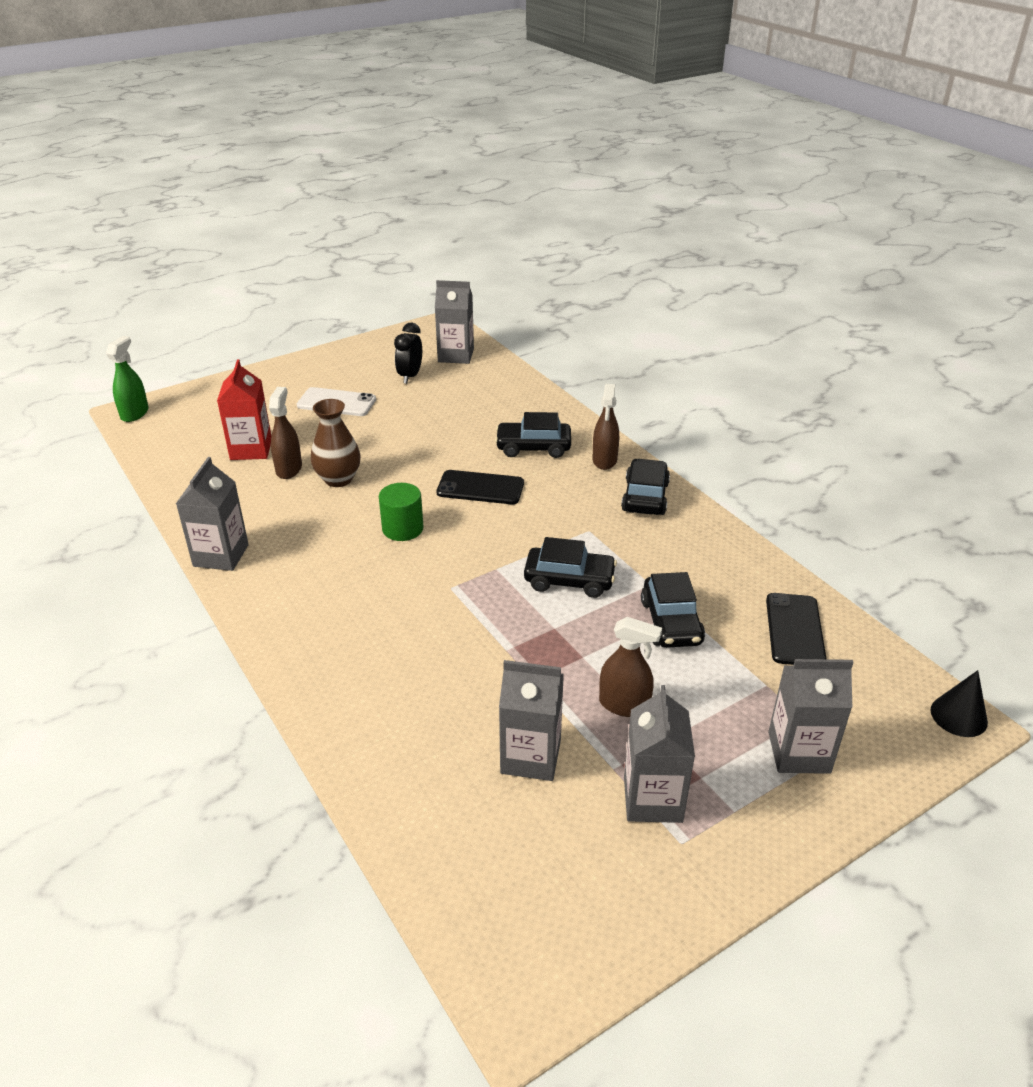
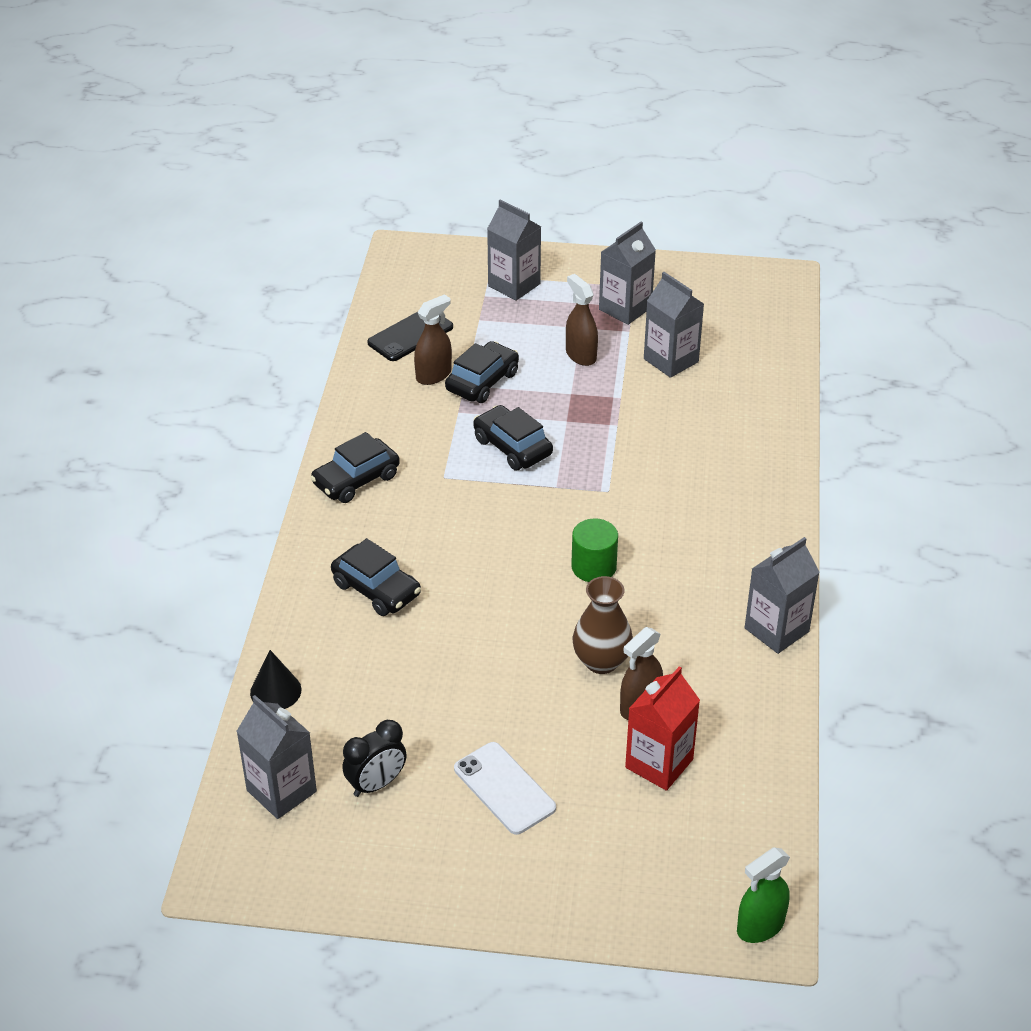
camera: 140 degrees left, 5 degrees up
black phone [437,470,524,504] -> none
brown spray bottle [592,384,619,470] -> brown spray bottle moved to [414,294,452,385]
black cone [930,670,988,737] -> black cone moved to [250,650,302,709]

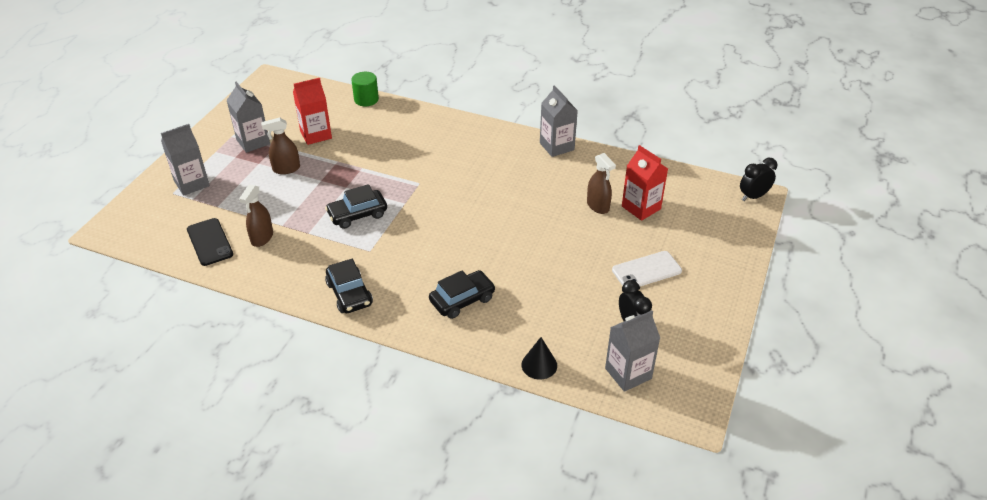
camera: 75 degrees left, 0 degrees up
brown spray bottle [414,294,452,385] -> brown spray bottle turned 135 degrees counterclockwise [239,184,273,247]
black car [445,341,519,403] -> none
green cylinder [571,518,618,582] -> green cylinder moved to [351,72,379,106]
brown vase [572,576,633,674] -> none
grey carton [644,272,704,378] -> red carton [293,78,332,145]
green spray bottle [737,847,790,943] -> black clock [740,158,777,201]

